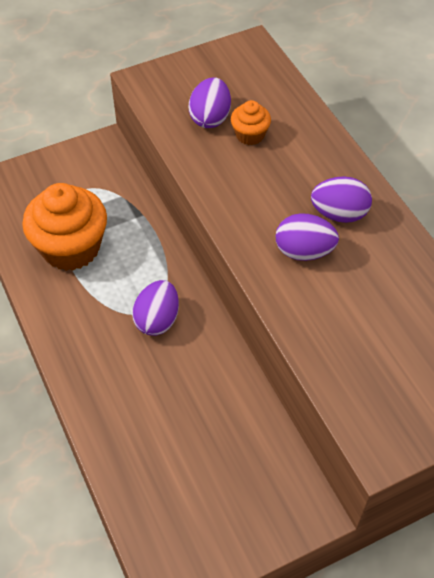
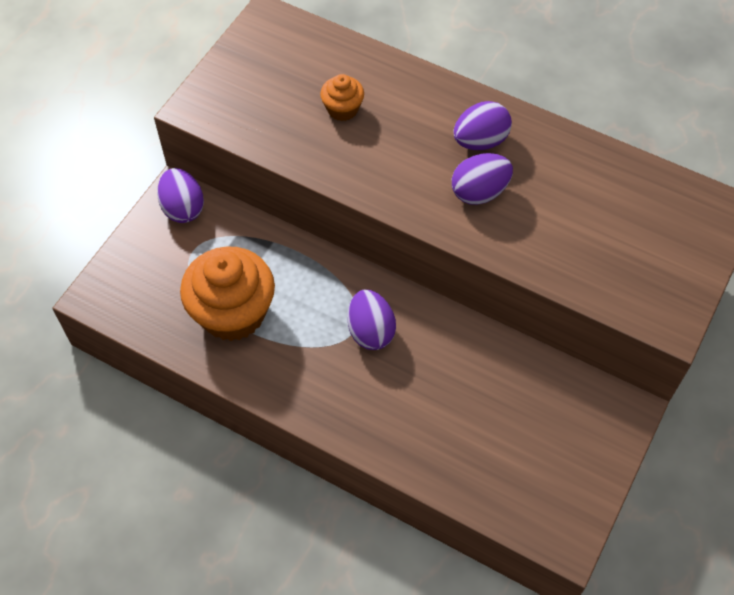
camera: 35 degrees left, 5 degrees up
purple egg [189,77,231,128] -> purple egg moved to [157,168,204,223]

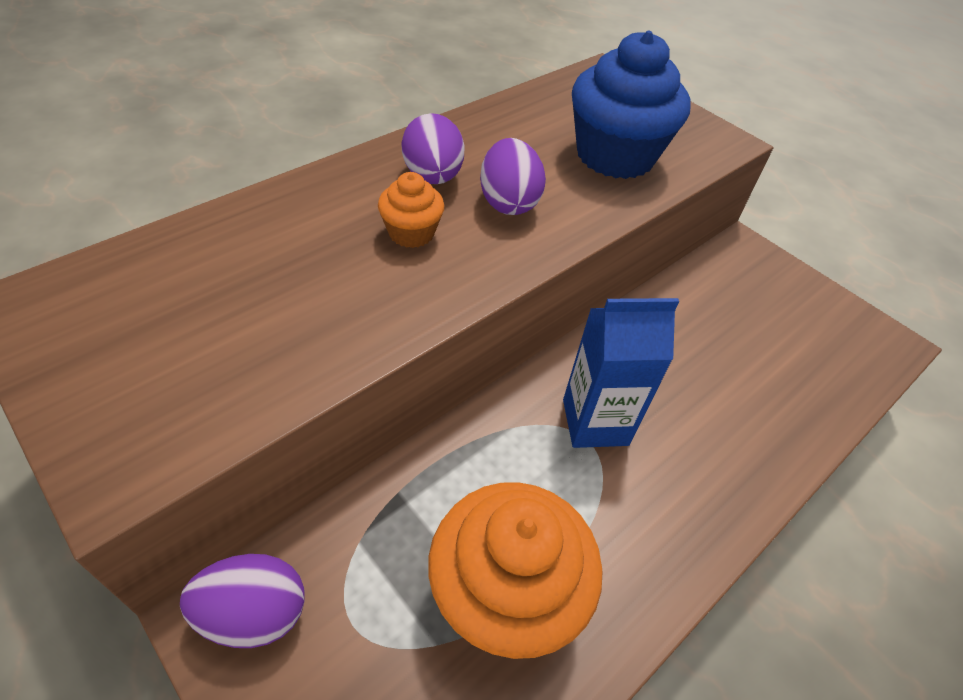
camera: 75 degrees left, 10 degrees down
orange cupcake [320,74,364,121] -> orange cupcake moved to [378,172,444,248]
purple egg [347,289,396,350] -> blue carton [563,298,679,448]
none -> blue cupcake [572,31,691,179]

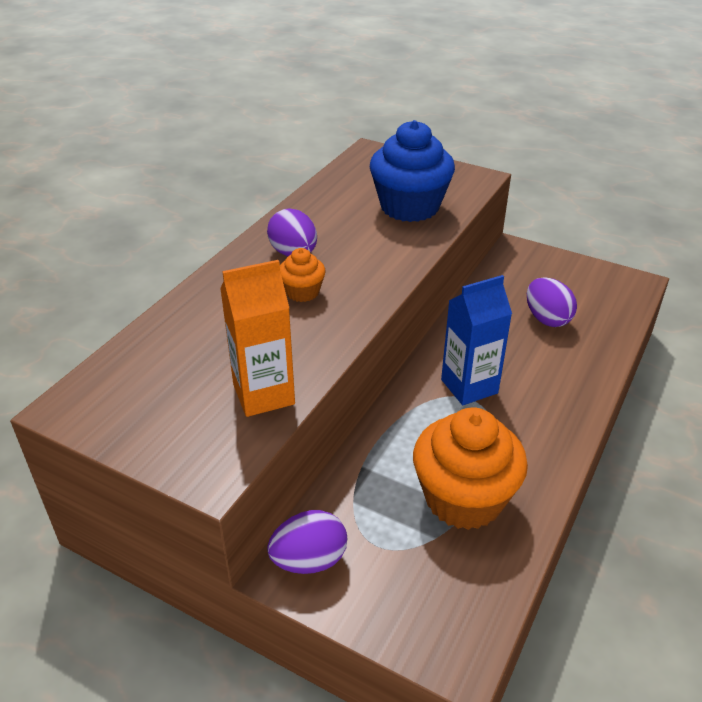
camera: 15 degrees left, 10 degrees down
purple egg [480,138,546,215] -> purple egg moved to [527,277,577,327]
none -> orange carton [220,260,295,417]

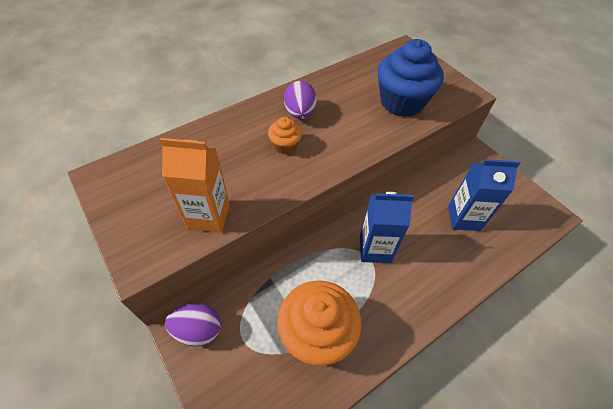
camera: 25 degrees right, 15 degrees up
purple egg [527,277,577,327] -> blue carton [448,159,521,231]

